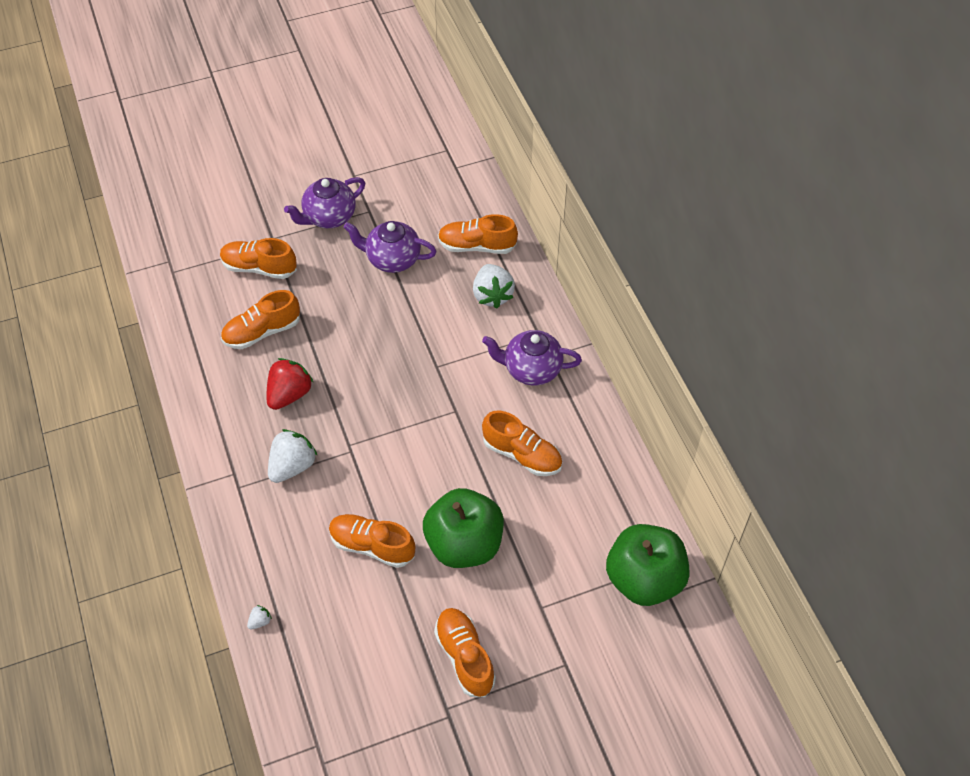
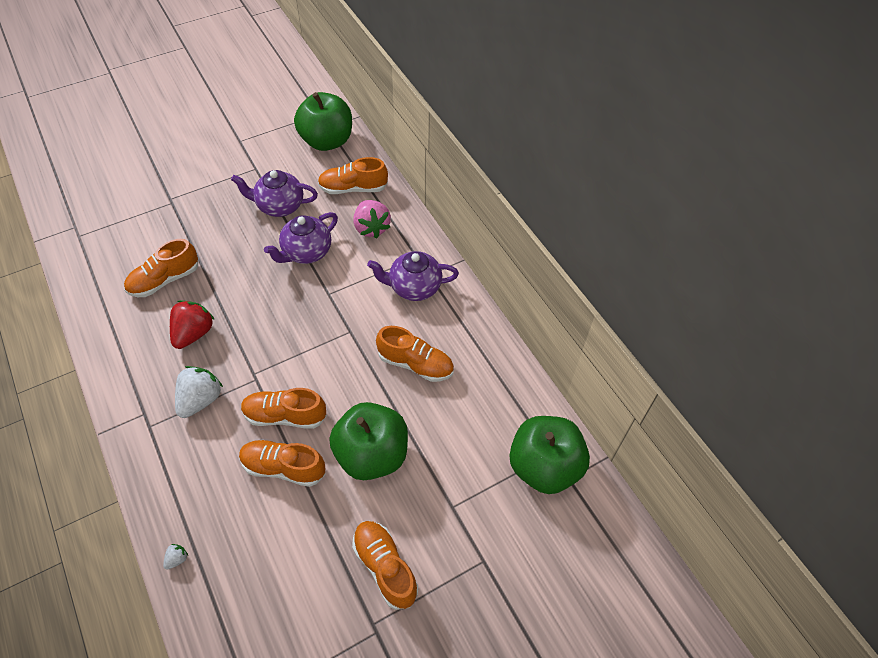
camera: 10 degrees left, 0 degrees up
orange shoe [220,238,297,279] -> orange shoe moved to [241,388,327,429]
purple teapot [284,177,365,228] -> purple teapot moved to [264,212,338,264]
white strawberry [473,264,515,309] -> pink strawberry [354,200,391,239]
none -> green apple [294,92,352,151]

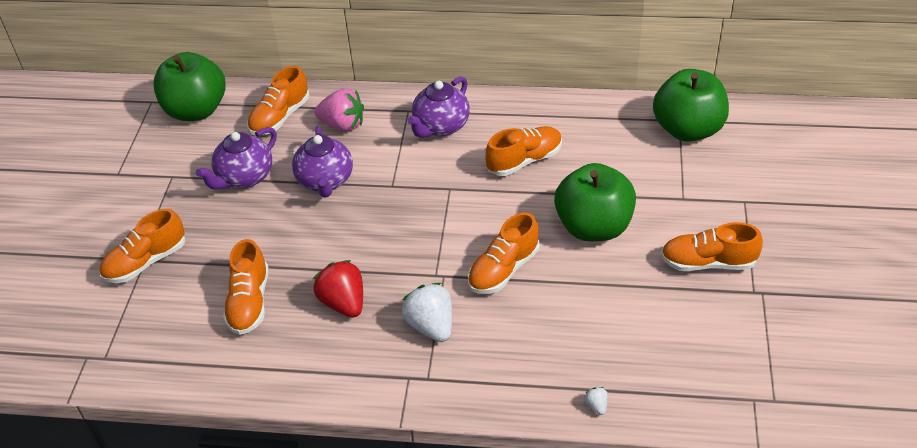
camera: 50 degrees left, 10 degrees down
orange shoe [239,440,326,487] -> orange shoe moved to [100,209,185,283]

